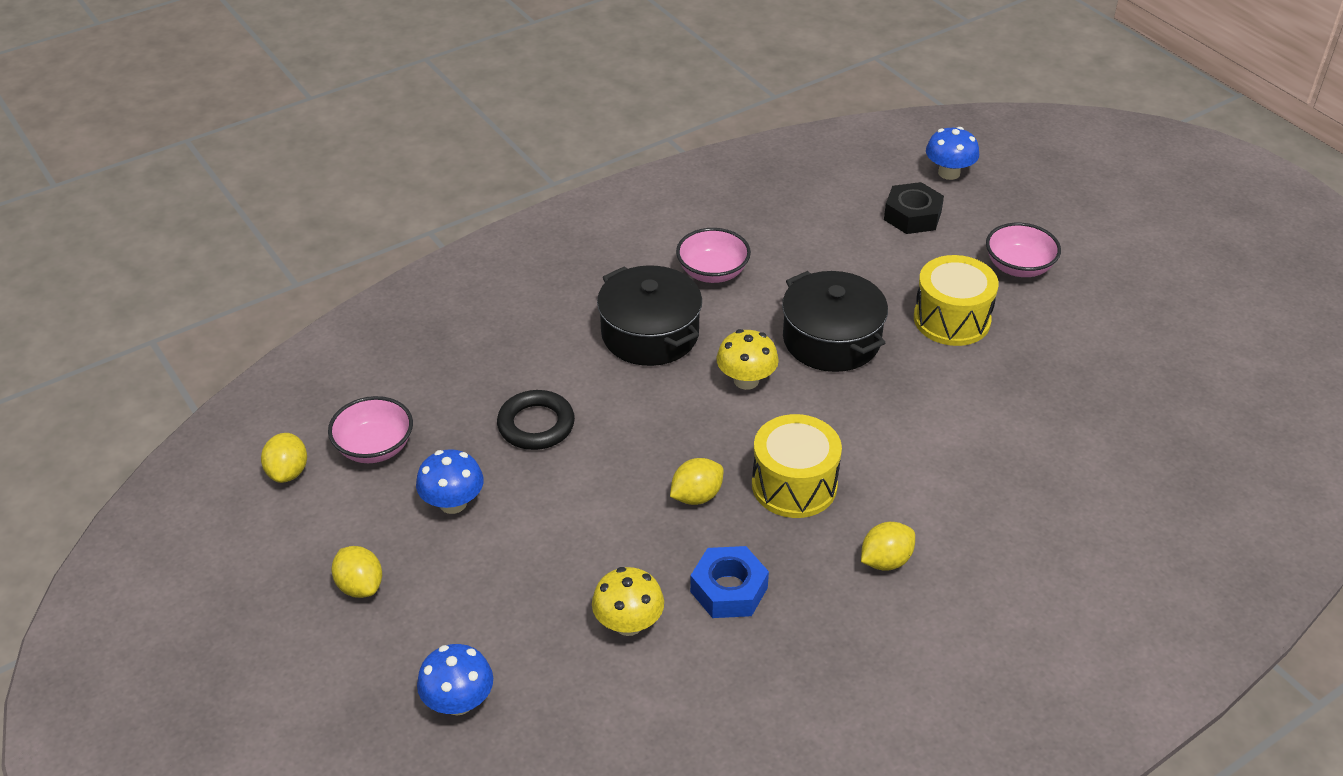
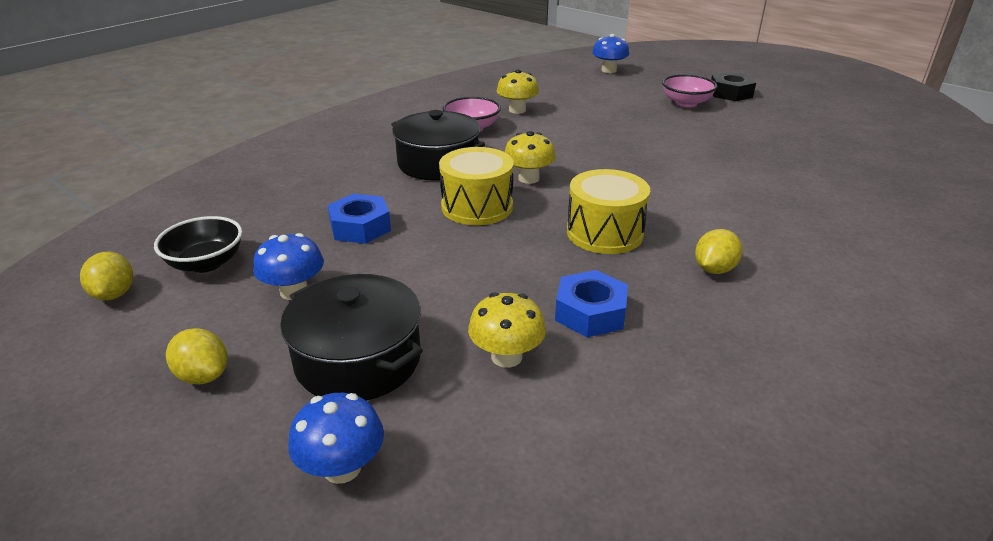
camera: 15 degrees left, 10 degrees down
pink bowl [328,396,413,463] -> black bowl [154,216,243,273]
black ring [497,390,575,450] -> blue nut [328,194,391,244]
yellow lemon [670,458,724,505] -> none
black pot [782,271,888,372] -> black pot moved to [280,274,423,401]
black nut [884,182,944,234] -> black nut moved to [711,72,756,101]
yellow drum [914,255,999,346] -> yellow drum moved to [439,147,514,225]
none -> yellow mushroom [497,69,539,114]

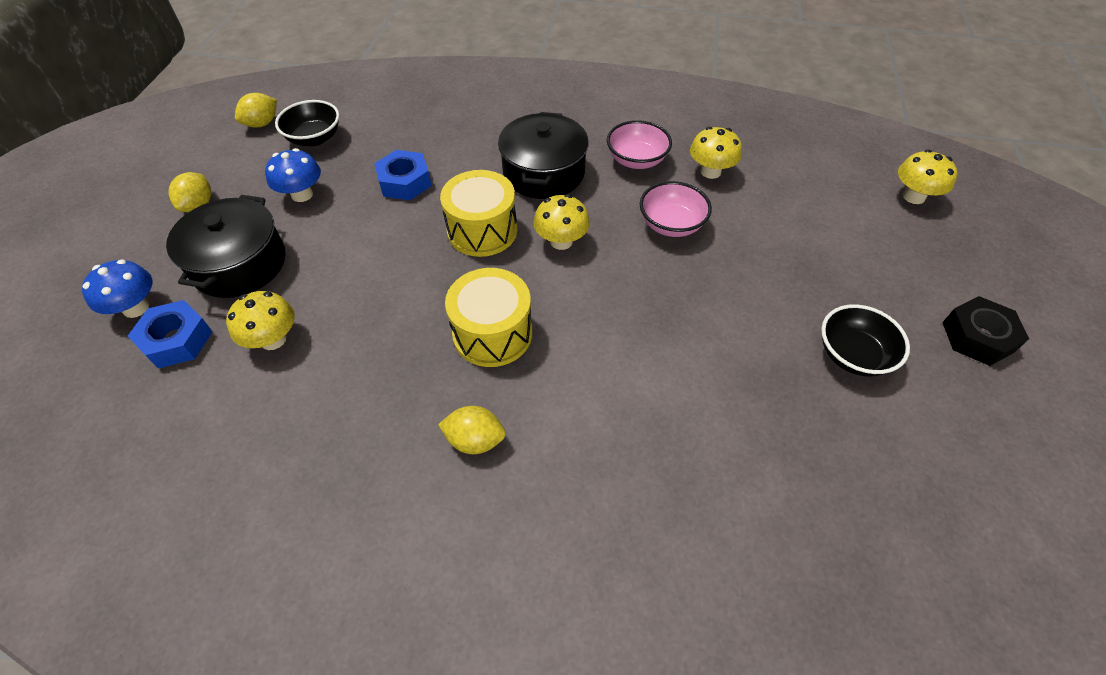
camera: 60 degrees right, 20 degrees up
blue nut [555,270,628,337] -> blue nut moved to [128,300,213,369]
blue mushroom [592,34,629,73] -> yellow mushroom [898,150,958,204]
pink bowl [662,74,717,107] -> pink bowl moved to [640,181,712,237]
none -> black bowl [821,304,910,376]

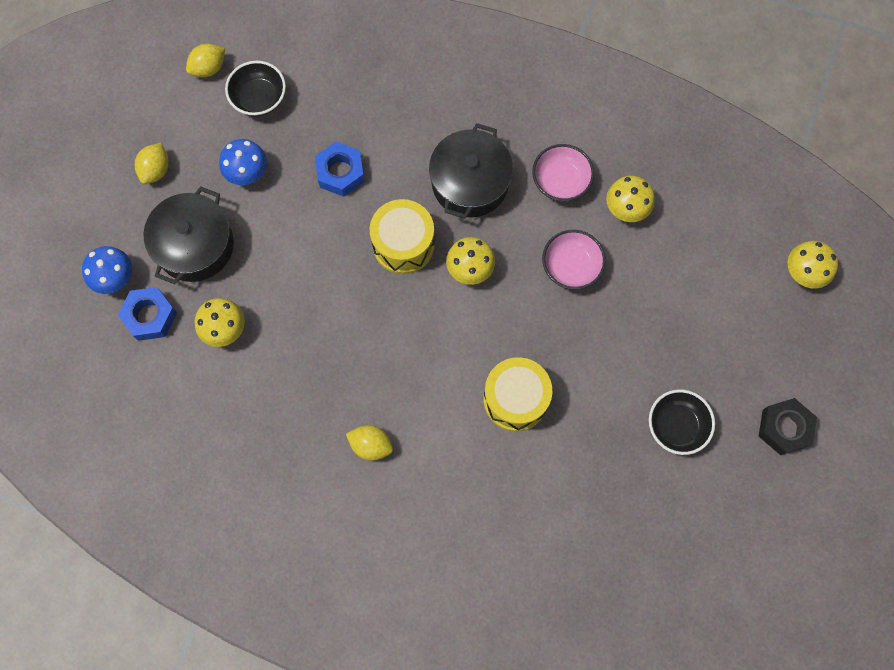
camera: 10 degrees right, 20 degrees up
yellow drum [445,268,532,367] -> yellow drum moved to [483,357,552,431]

